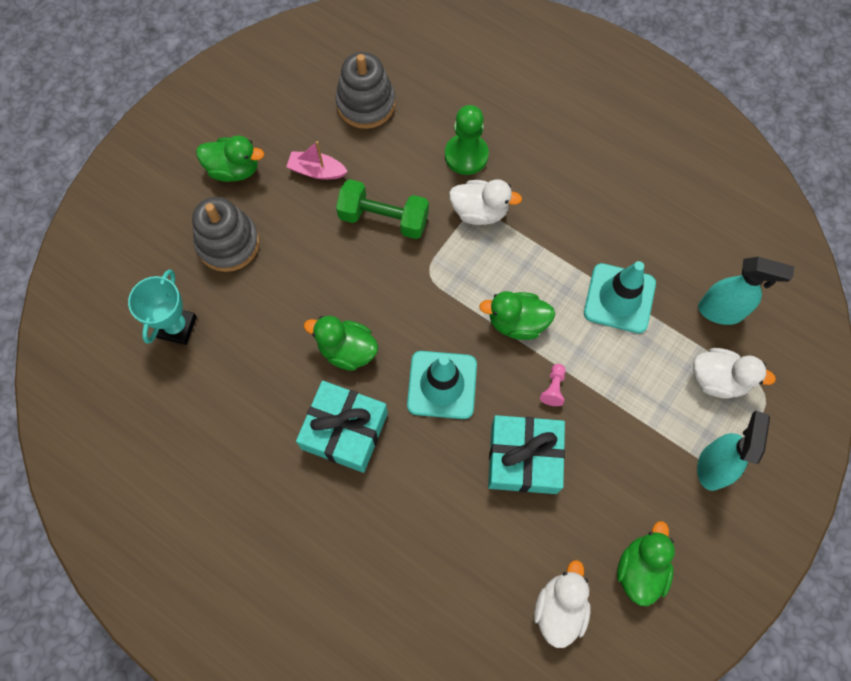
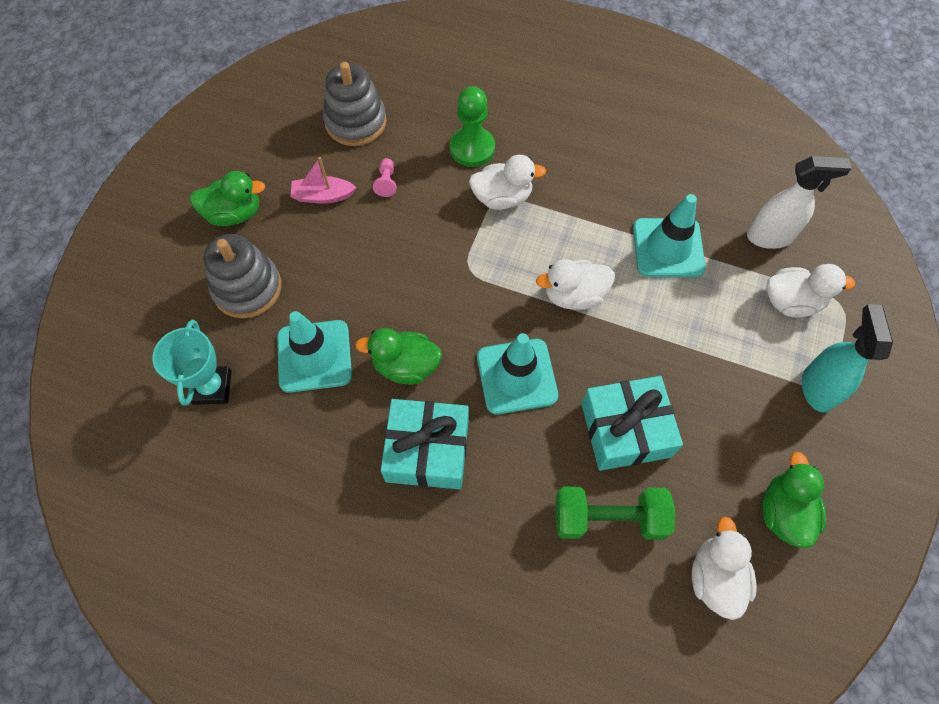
camera: 15 degrees left, 5 degrees down
green dumbbell [336,179,429,239] -> green dumbbell moved to [555,487,675,540]
green duck [479,291,555,340] -> white duck [536,259,615,310]
pink pawn [540,364,566,406] -> pink pawn moved to [373,158,396,197]
turquoise spray bottle [698,257,794,325] -> white spray bottle [747,156,852,249]
none -> turquoise traffic cone [277,311,352,393]

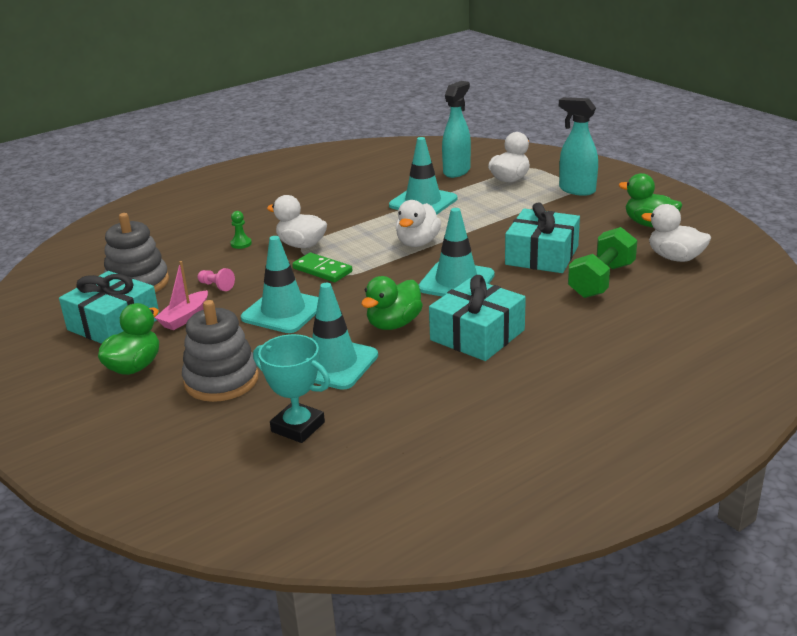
camera: 55 degrees left, 35 degrees down
green pawn [449,86,495,167] -> green pawn [230,211,252,249], size x0.49
white duck [469,155,546,210] -> white duck turned 90 degrees counterclockwise [267,195,327,248]
white spray bottle [747,156,852,249] -> turquoise spray bottle [442,81,471,178]
none -> turquoise gift [59,271,159,344]
none -> turquoise traffic cone [241,236,319,333]
none -> green domino [292,253,352,282]

